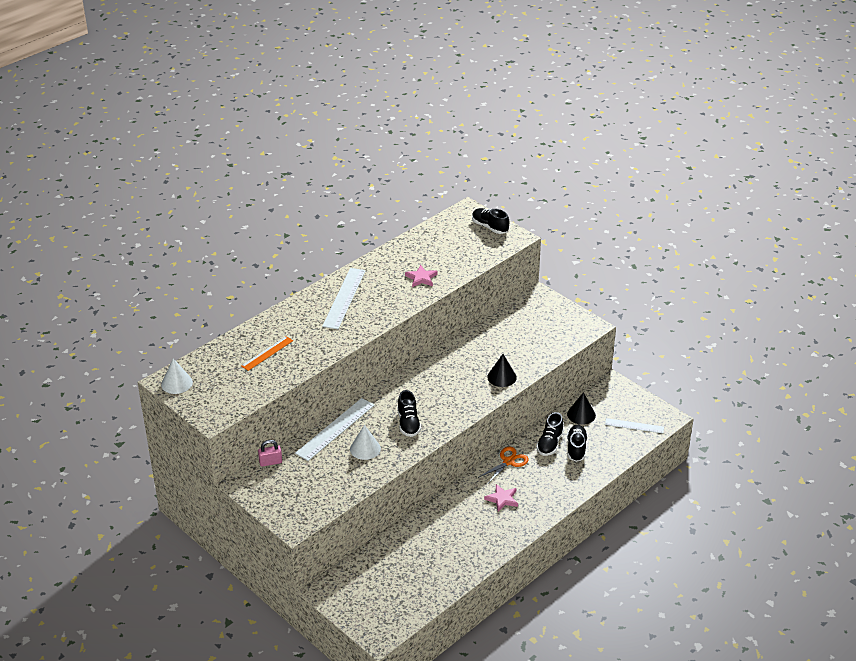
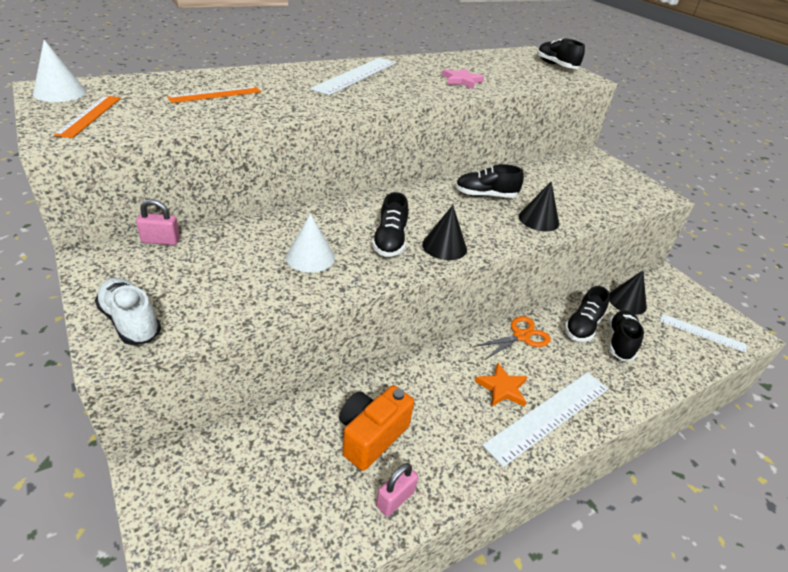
camera: 10 degrees right, 0 degrees up
white ruler [295,398,374,461] -> white ruler moved to [482,372,608,467]
pink star [484,484,518,512] -> orange star [475,362,527,407]
none -> orange ruler [54,96,121,138]
none -> white shoe [95,278,161,345]
none -> orange camera [339,385,414,471]
none -> pink padlock [376,463,418,517]
none -> black cone [422,205,467,260]
none -> black shoe [455,164,524,198]

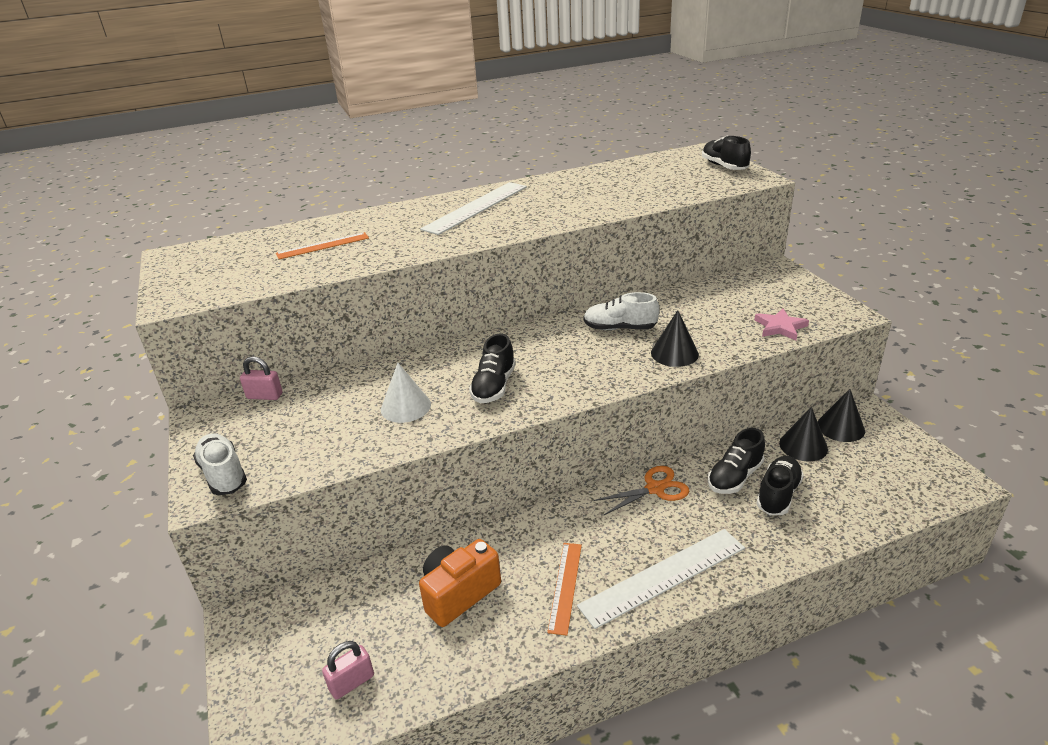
camera: 15 degrees right, 5 degrees down
white cone [33,40,87,102] -> none
orange ruler [54,96,121,138] -> orange ruler moved to [547,543,582,636]
pink padlock [376,463,418,517] -> pink padlock moved to [322,641,374,700]
black cone [422,205,467,260] -> black cone moved to [818,389,865,442]
pink star [442,68,484,89] -> pink star moved to [754,309,809,340]
black shoe [455,164,524,198] -> white shoe [584,292,659,330]
orange star [475,362,527,407] -> none
white ruler [660,314,747,353] -> none

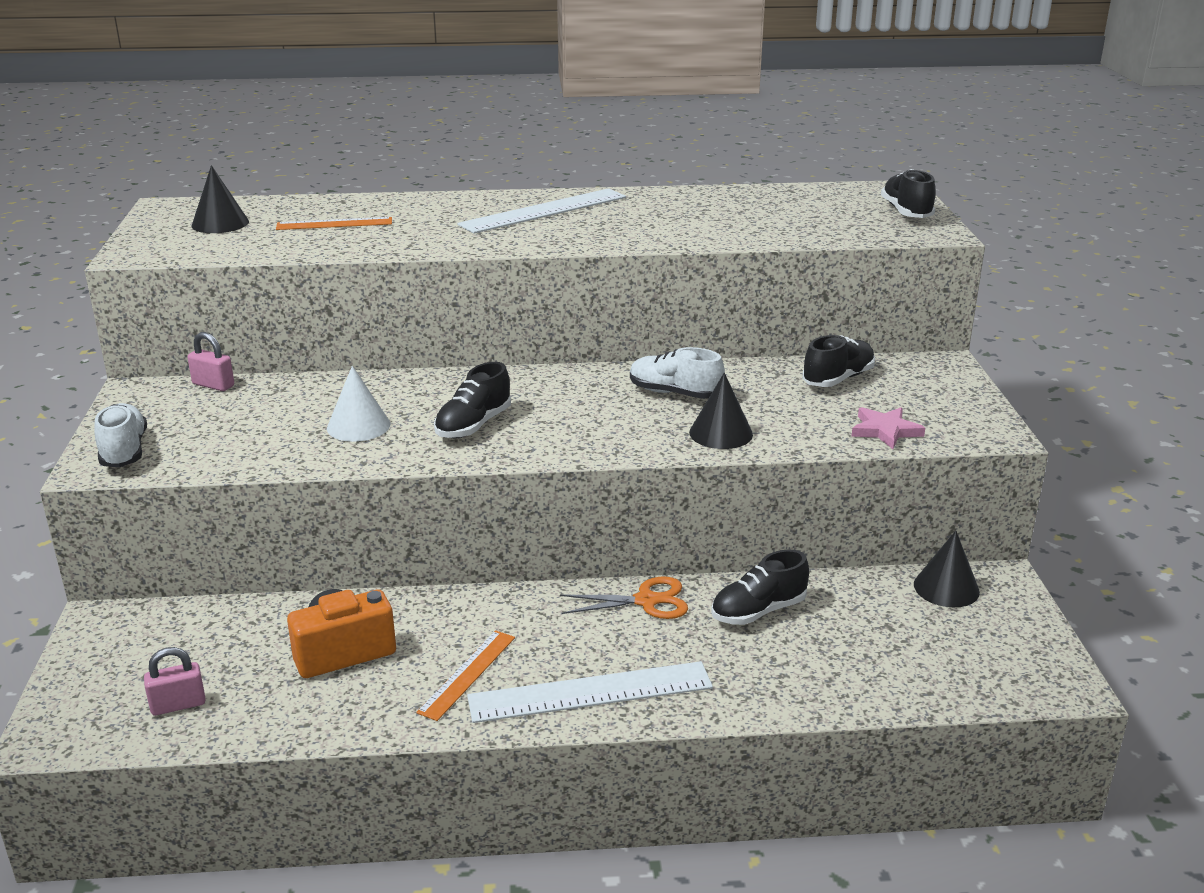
camera: 15 degrees right, 5 degrees down
black shoe [756,456,804,515] -> black shoe moved to [802,335,875,387]
black cone [779,407,828,462] -> black cone moved to [191,165,249,233]

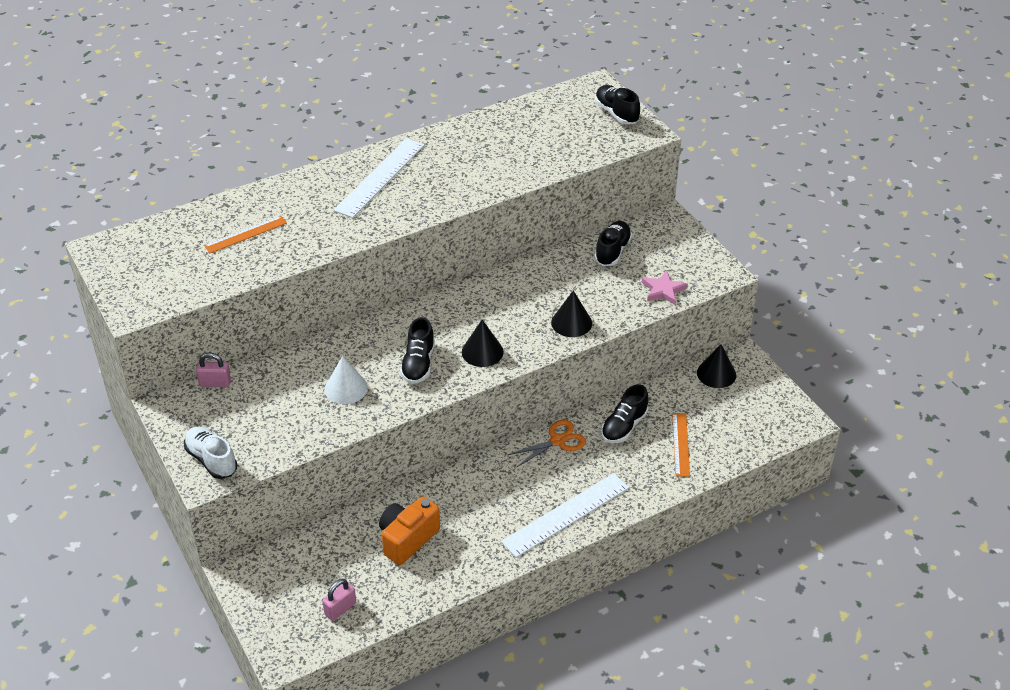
camera: 25 degrees left, 15 degrees up
black cone [191,165,249,233] -> black cone moved to [462,320,504,367]
orange ruler [416,630,515,721] -> orange ruler moved to [672,413,690,477]
white shoe [630,347,725,399] -> none

